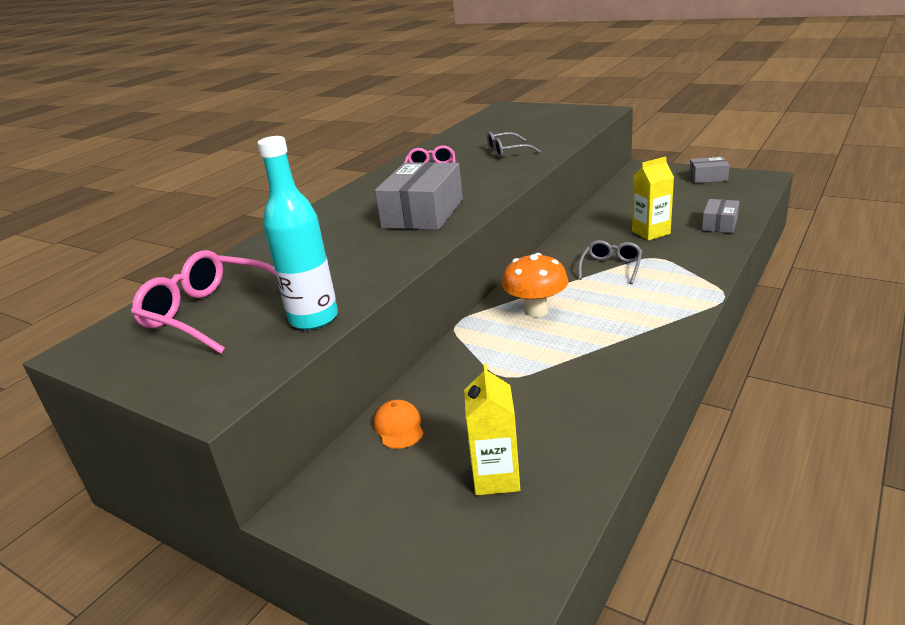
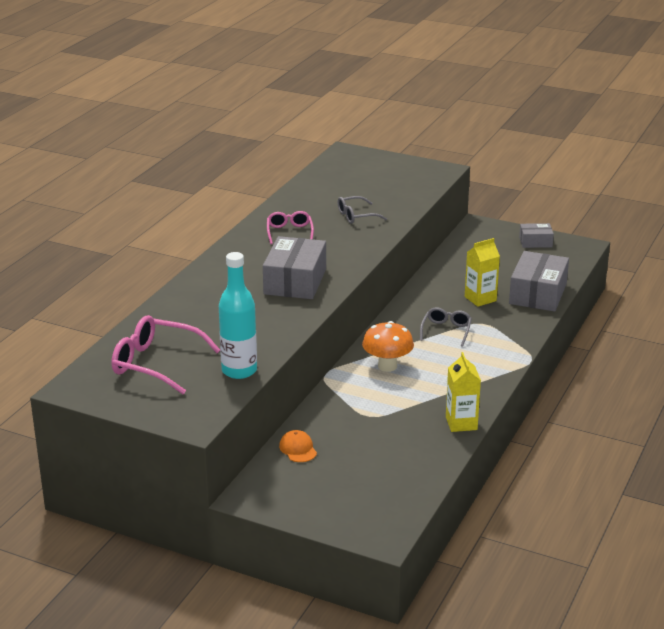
camera: 10 degrees left, 0 degrees up
yellow carton [464,364,520,495] -> yellow carton moved to [446,352,481,432]
grey box [702,199,739,233] -> grey box [509,251,569,312], size x1.86

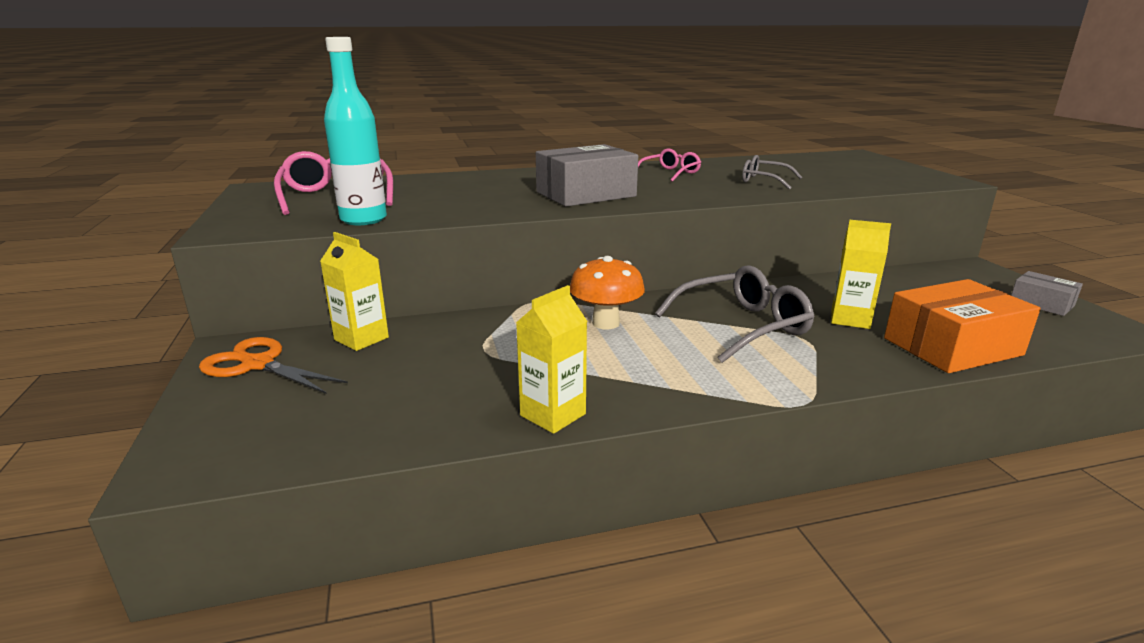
camera: 50 degrees right, 5 degrees down
orange cap [279,430,317,462] -> yellow carton [320,232,389,351]
grey glasses [420,307,472,347] -> grey glasses [655,265,815,363], size x1.71
grey box [509,251,569,312] -> orange box [884,279,1041,373]
none -> orange scissors [199,337,348,394]

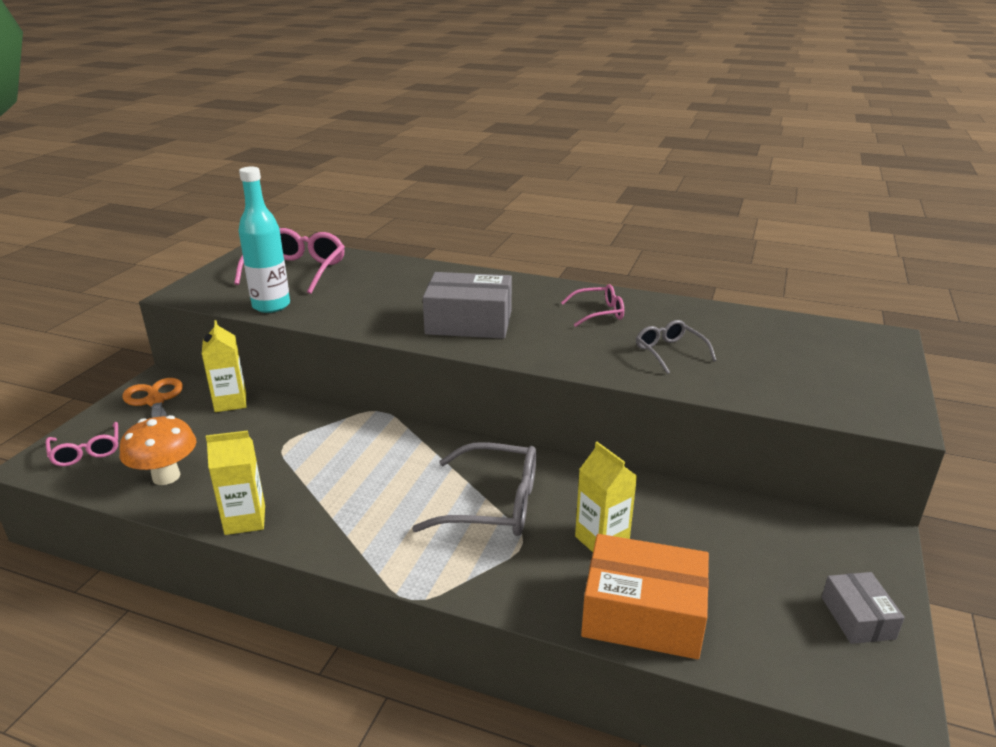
camera: 35 degrees right, 5 degrees up
orange mushroom [570,256,645,329] -> orange mushroom moved to [120,415,197,485]
none -> pink glasses [46,422,118,466]

